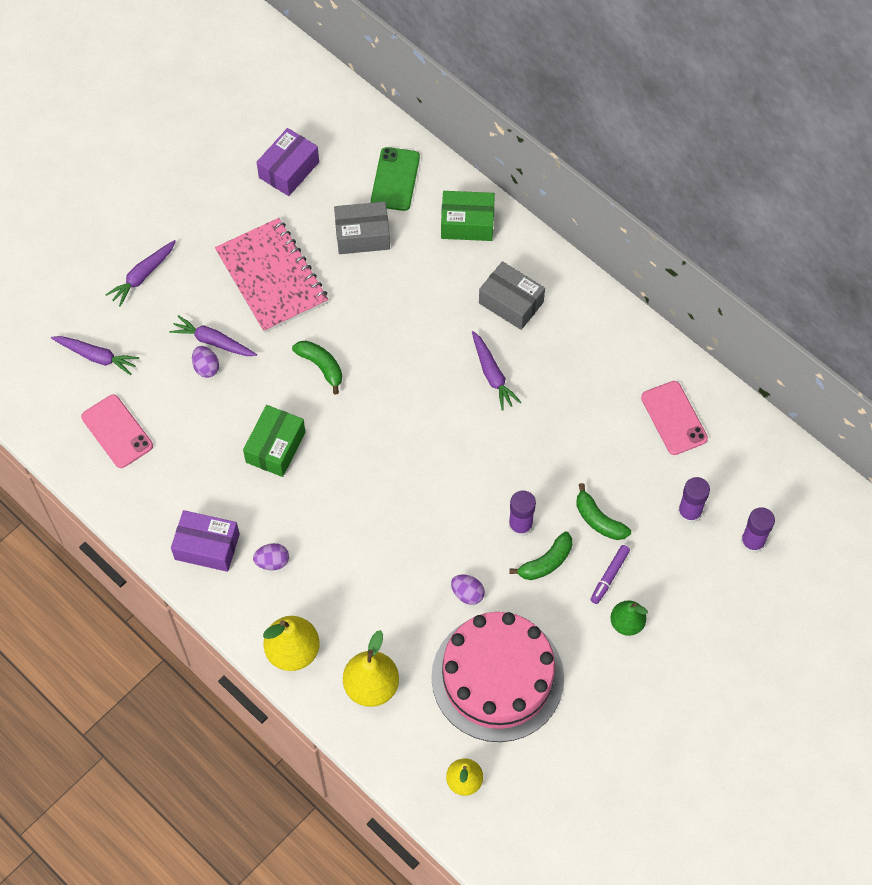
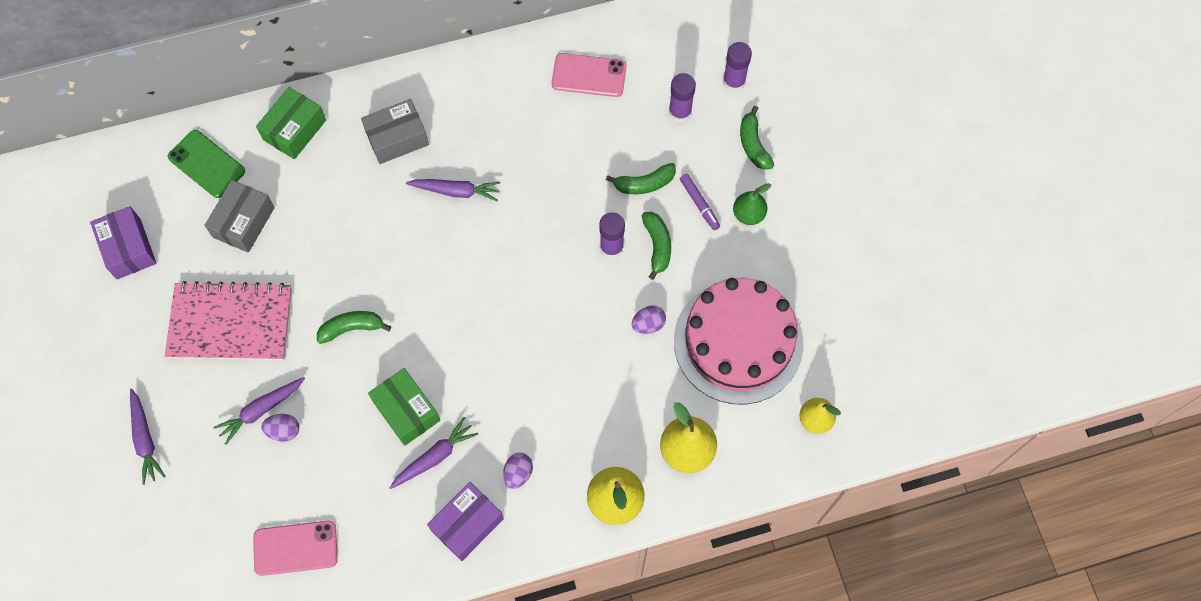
camera: 60 degrees left, 5 degrees up
purple carrot [51,336,139,375] -> purple carrot moved to [390,417,478,489]
none -> green banana [740,106,774,170]

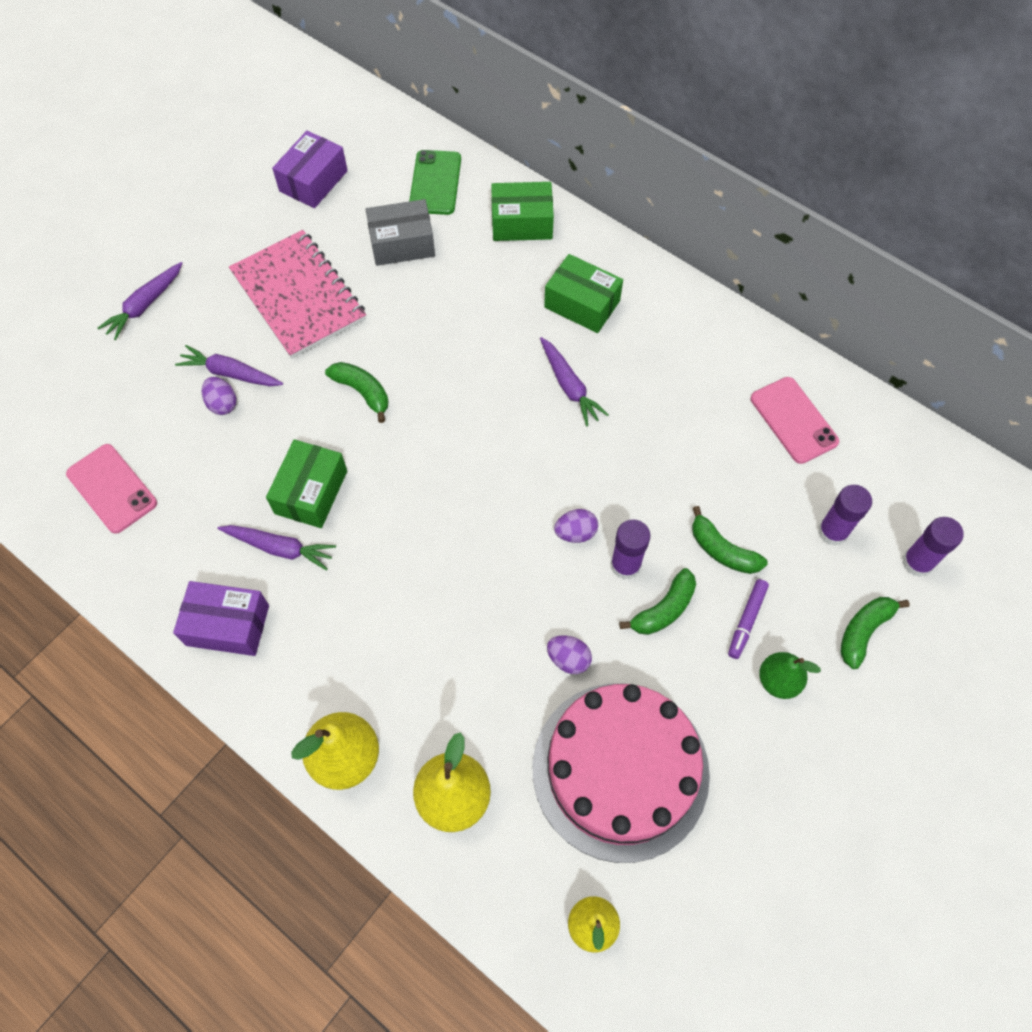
camera: 55 degrees right, 5 degrees down
grey box [361,99,429,164] -> green box [544,254,623,333]
purple egg [503,453,533,489] -> purple egg moved to [554,509,598,543]

